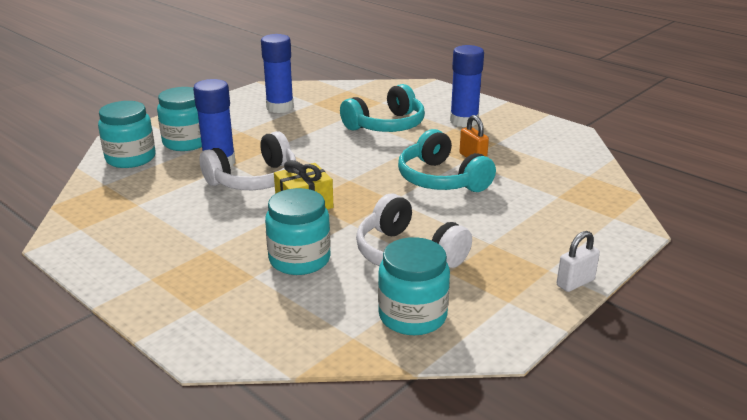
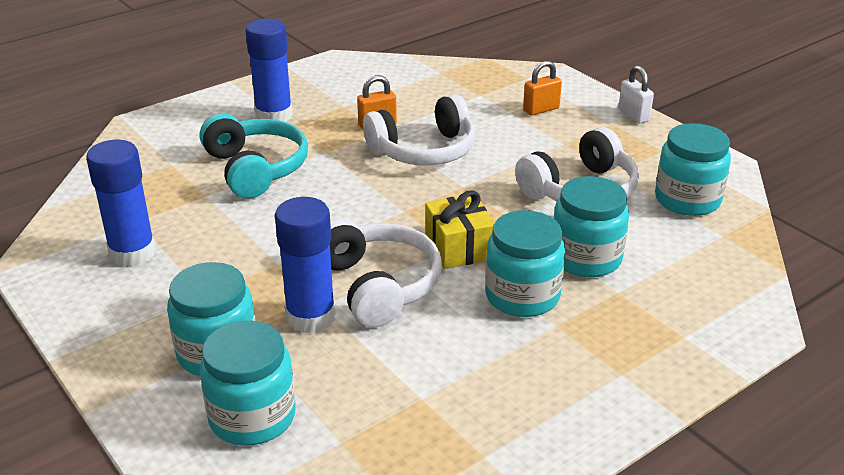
camera: 80 degrees left, 5 degrees up
turquoise headphones [398,129,496,192] -> white headphones [363,94,476,165]
none -> turquoise jar [485,210,565,317]
none -> orange padlock [523,61,562,115]

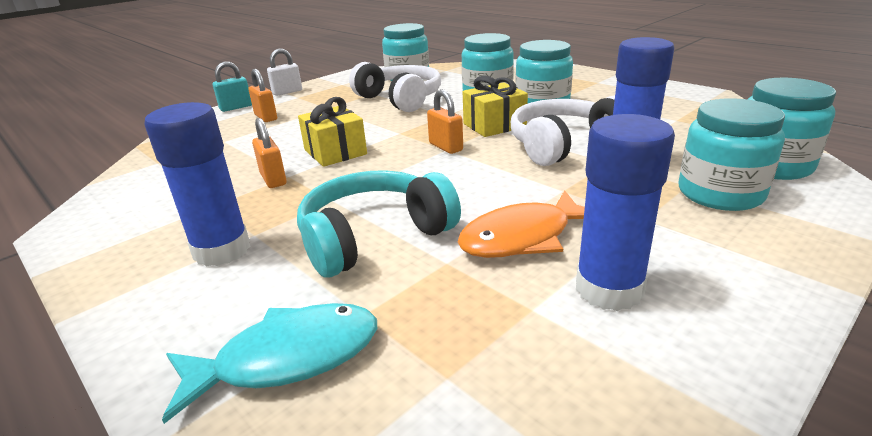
camera: 95 degrees left, 5 degrees down
white headphones [363,94,476,165] -> yellow gift [298,97,367,167]
none -> turquoise fish [162,303,377,424]
none -> turquoise padlock [212,61,252,112]
none -> orange padlock [427,89,463,154]
none -> orange fish [458,191,585,258]

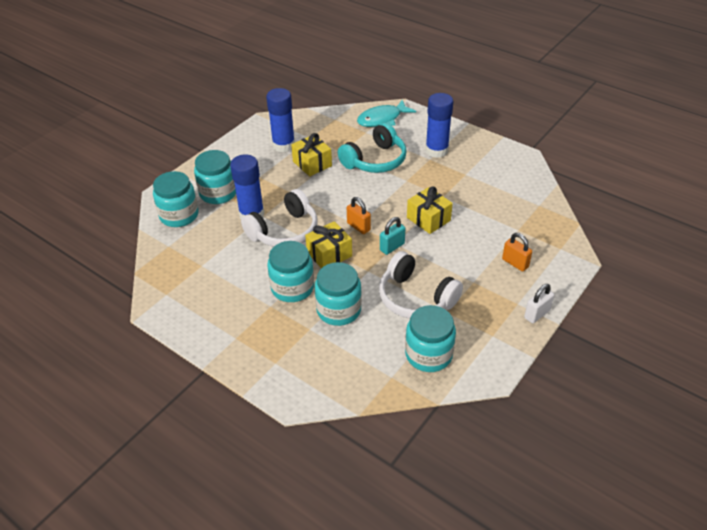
camera: 170 degrees right, 15 degrees up
turquoise padlock [212,61,252,112] -> turquoise padlock moved to [380,217,405,255]
orange padlock [252,118,287,188] -> none
orange fish [458,191,585,258] -> yellow gift [291,133,332,176]

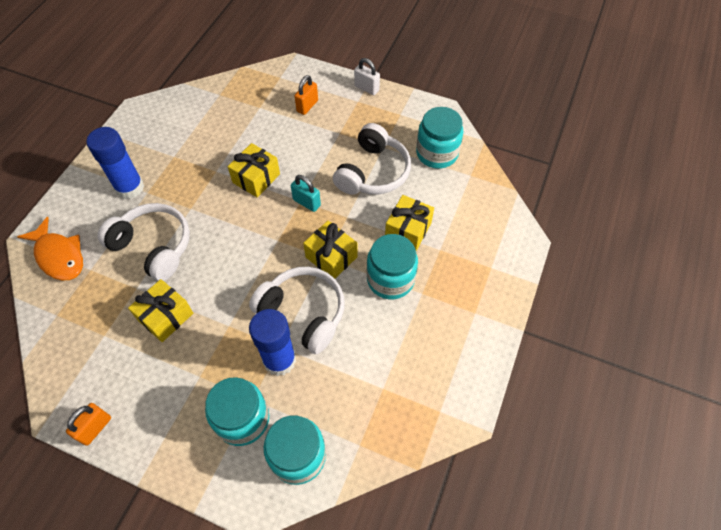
camera: 105 degrees left, 15 degrees up
blue glue stick [266,88,295,152] -> none
turquoise jar [315,262,362,326] -> yellow gift [385,195,434,251]
turquoise headphones [338,123,407,173] -> white headphones [97,203,190,281]
orange padlock [347,197,371,234] -> orange padlock moved to [66,403,111,446]
turquoise fish [357,100,416,127] -> orange fish [17,217,83,281]

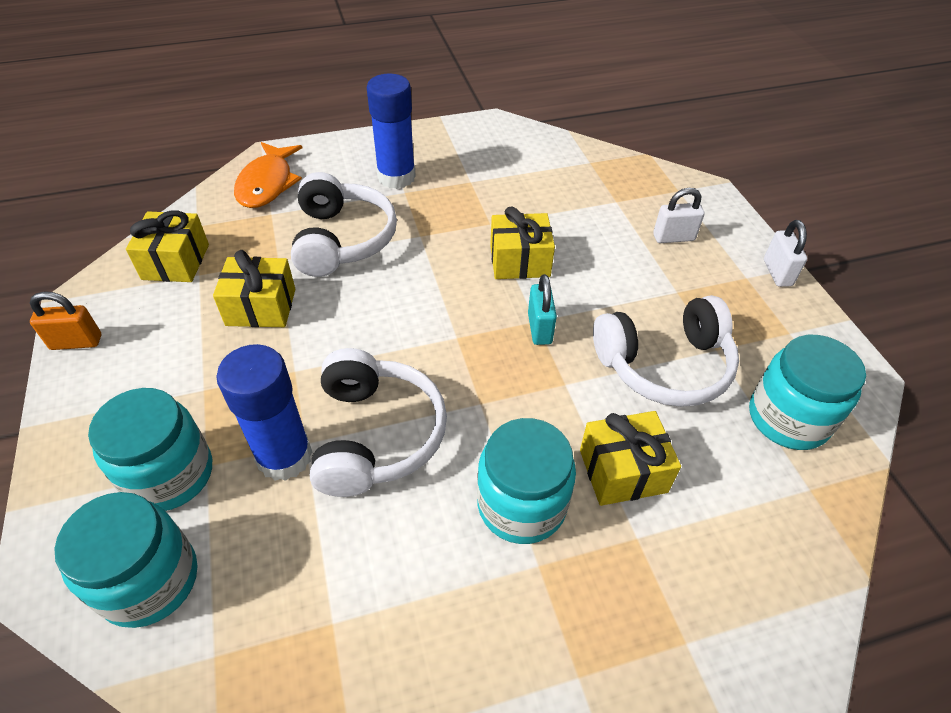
camera: 50 degrees right, 10 degrees down
orange padlock [295,75,318,115] -> white padlock [653,188,705,243]
yellow gift [303,221,358,278] -> yellow gift moved to [126,210,209,282]

